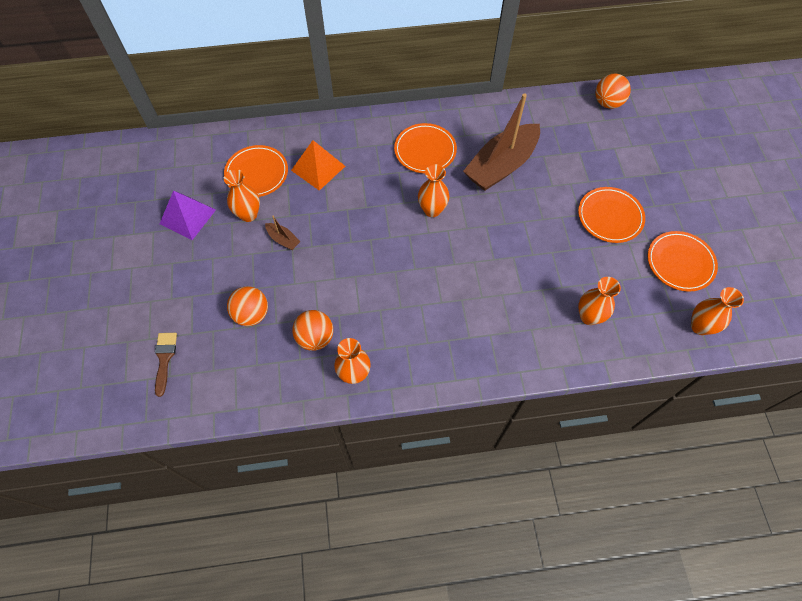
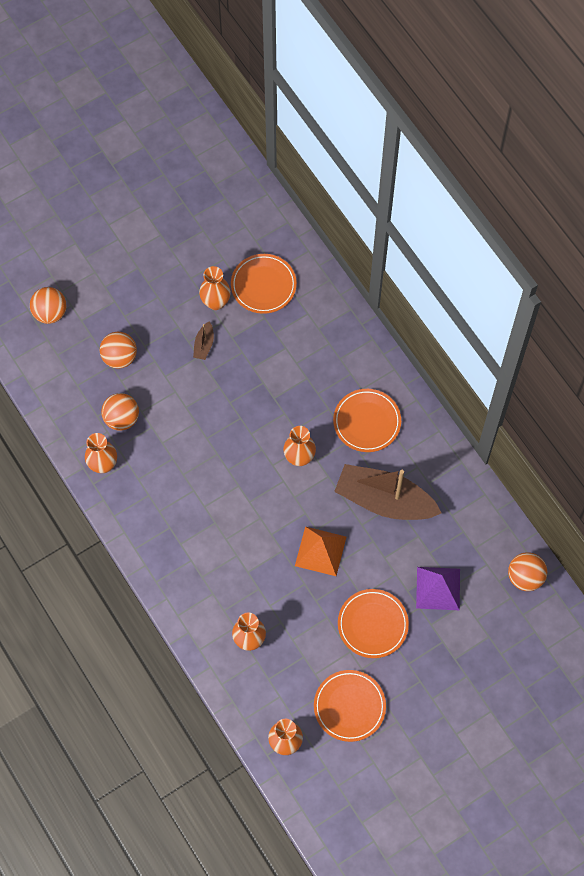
camera: 65 degrees right, 5 degrees up
brown brush [155,333,177,397] -> orange ball [30,287,67,324]
purple pyramid [160,191,216,240] -> purple pyramid moved to [416,567,460,610]
orange pyramid [291,140,345,191] -> orange pyramid moved to [295,526,346,576]

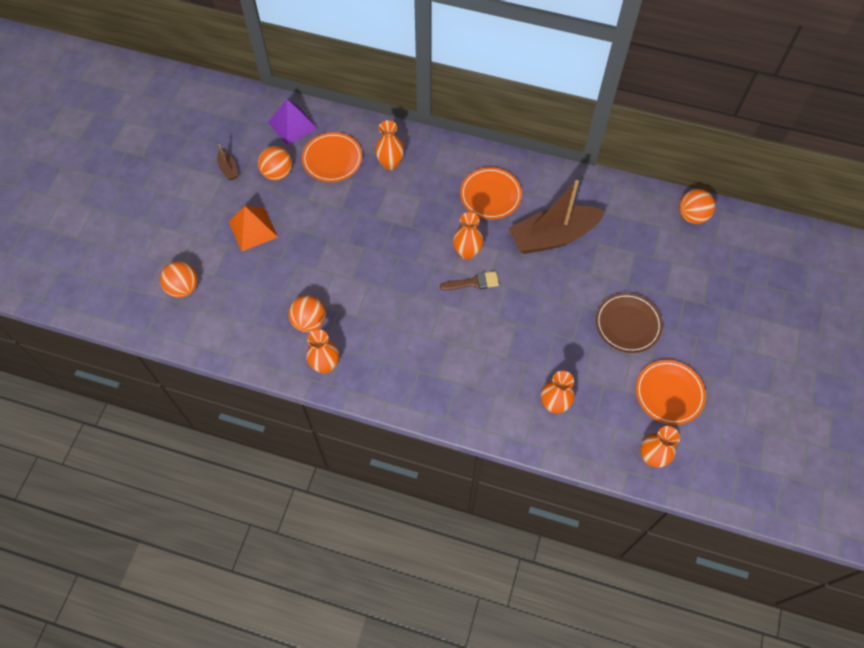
camera: 40 degrees left, 5 degrees down
orange ball [100,332,137,369] -> orange ball moved to [258,146,292,181]
brown boat [193,321,214,360] -> brown boat moved to [217,144,239,180]
orange vase [199,266,231,310] -> orange vase moved to [375,120,404,170]
orange pyramid [295,526,346,576] -> orange pyramid moved to [229,206,278,251]
orange plate [338,589,409,658] -> brown plate [596,293,663,353]
purple pyramid [416,567,460,610] -> purple pyramid moved to [268,99,317,146]
none -> brown brush [440,271,499,290]

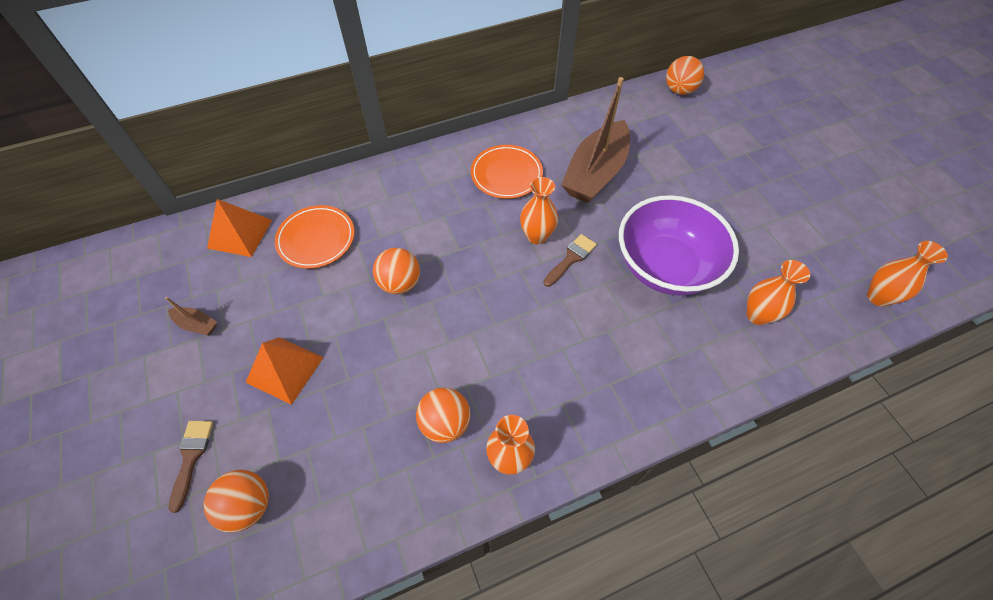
camera: 40 degrees left, 5 degrees down
orange ball [258,146,292,181] -> orange ball moved to [373,248,420,294]
purple pyramid [268,99,317,146] -> orange pyramid [207,199,272,257]
orange vase [375,120,404,170] -> none
brown plate [596,293,663,353] -> none
orange plate [636,360,706,425] -> none
none -> brown brush [169,421,213,513]
none -> purple bowl [619,195,739,295]

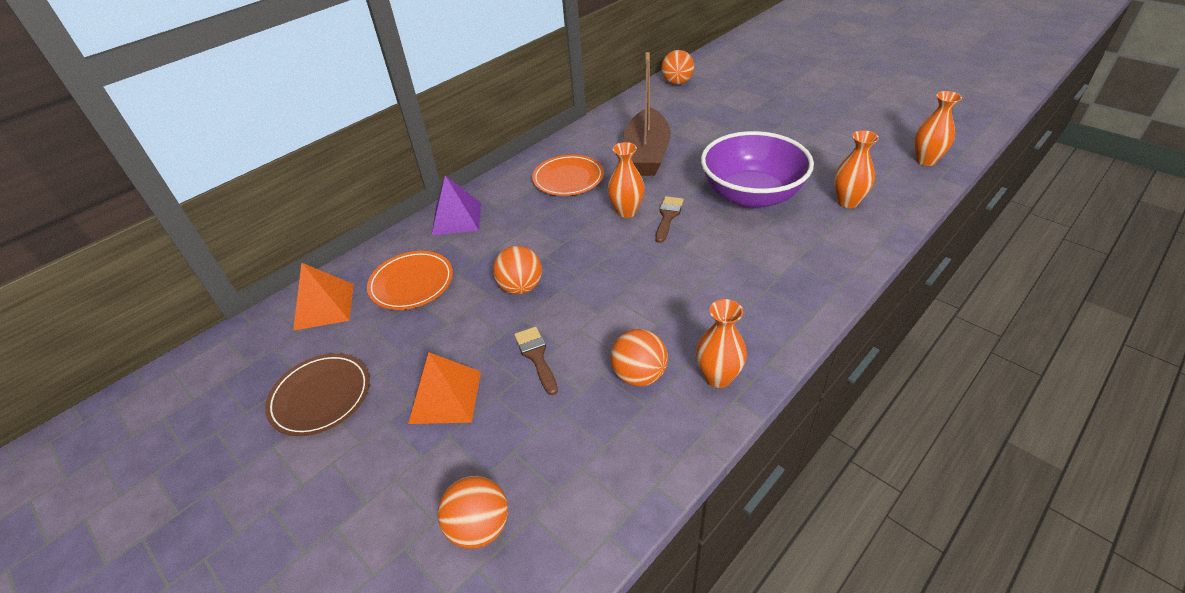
camera: 20 degrees left, 15 degrees down
brown boat [165,297,217,335] -> brown plate [265,353,370,436]
brown brush [169,421,213,513] -> brown brush moved to [514,327,558,395]
none -> purple pyramid [431,175,481,236]

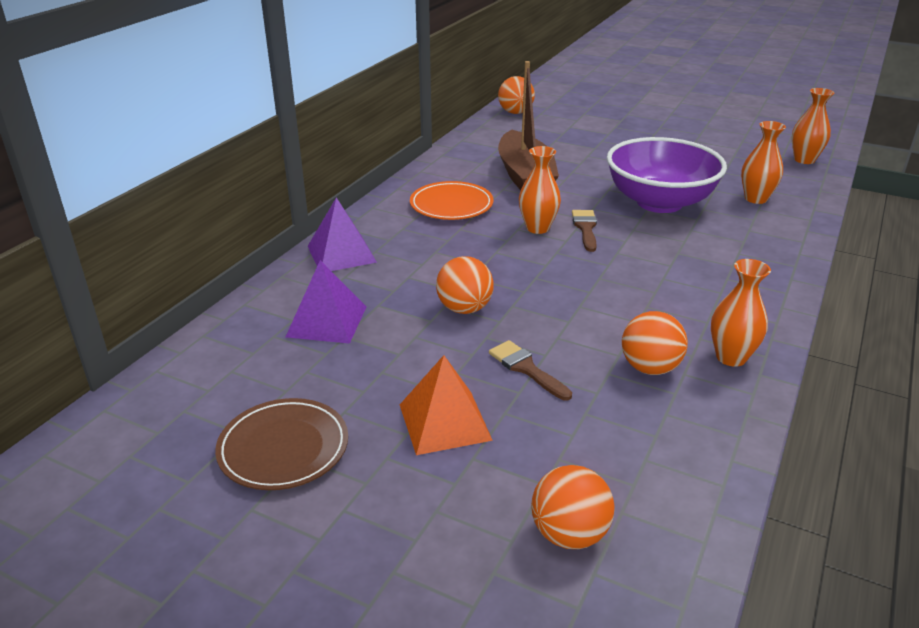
camera: 20 degrees left, 10 degrees down
orange pyramid [293,262,354,331] -> none
orange plate [367,251,453,310] -> purple pyramid [286,260,366,344]

